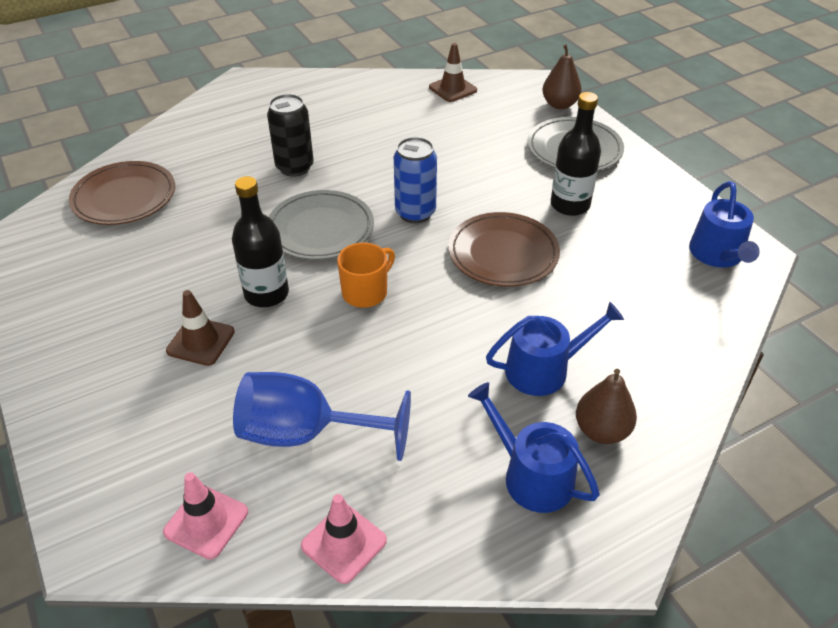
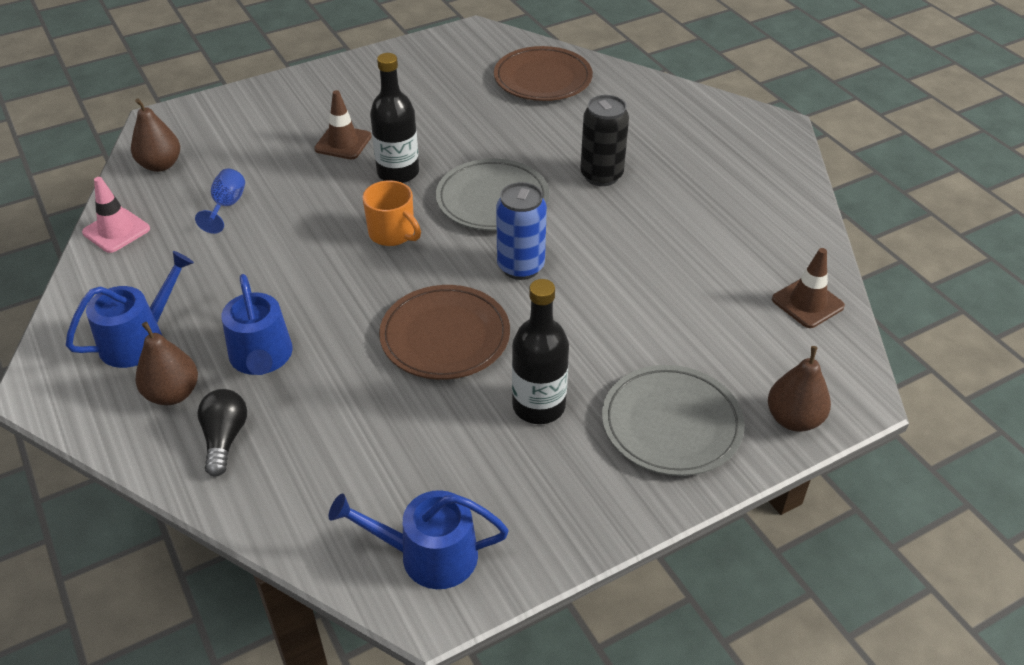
camera: 90 degrees right, 0 degrees up
pink traffic cone [163,472,248,560] -> brown pear [131,98,180,172]
blue goblet [233,372,411,461] -> blue goblet [195,169,245,234], size x0.50
none -> black light bulb [197,389,247,477]

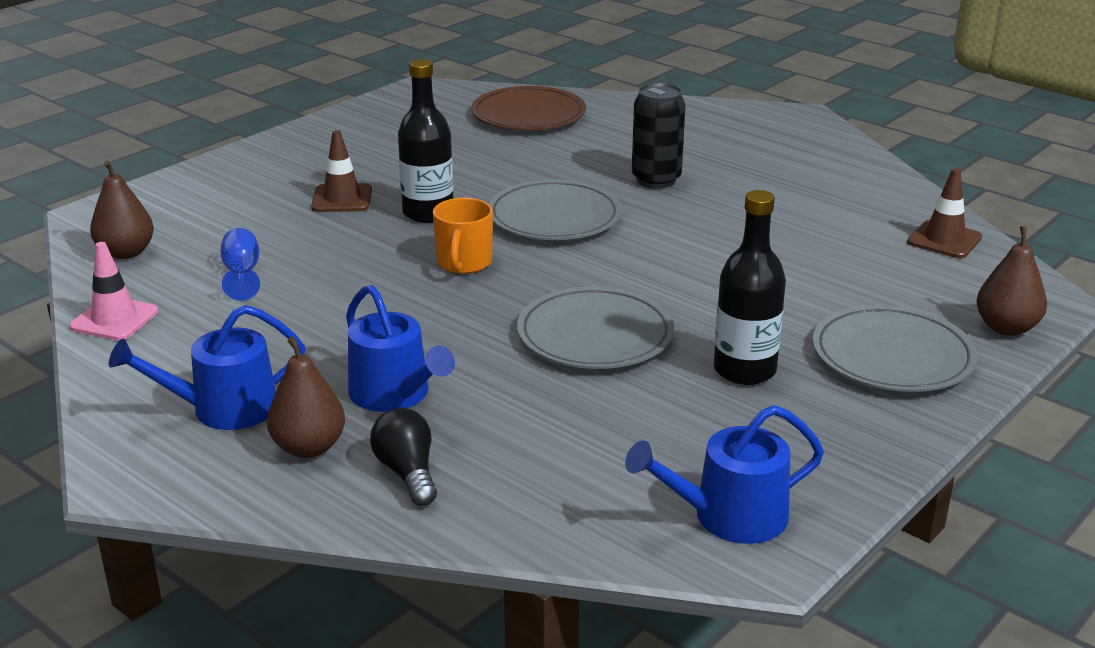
camera: 20 degrees left, 15 degrees down
blue watering can [66,251,194,368] -> blue watering can turned 135 degrees counterclockwise [109,305,305,430]
orange mug [362,180,421,246] -> orange mug turned 75 degrees clockwise [433,198,493,274]
brown plate [379,285,510,380] -> grey plate [517,286,674,369]
blue can [496,182,547,280] -> none

